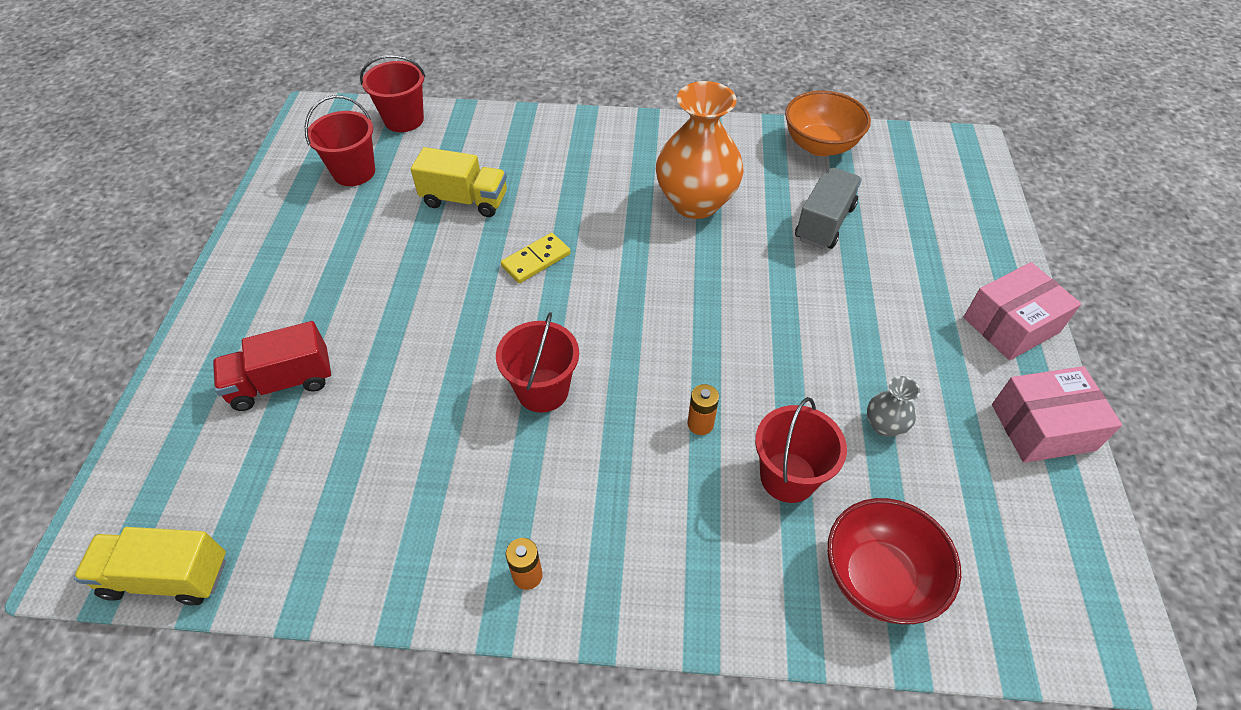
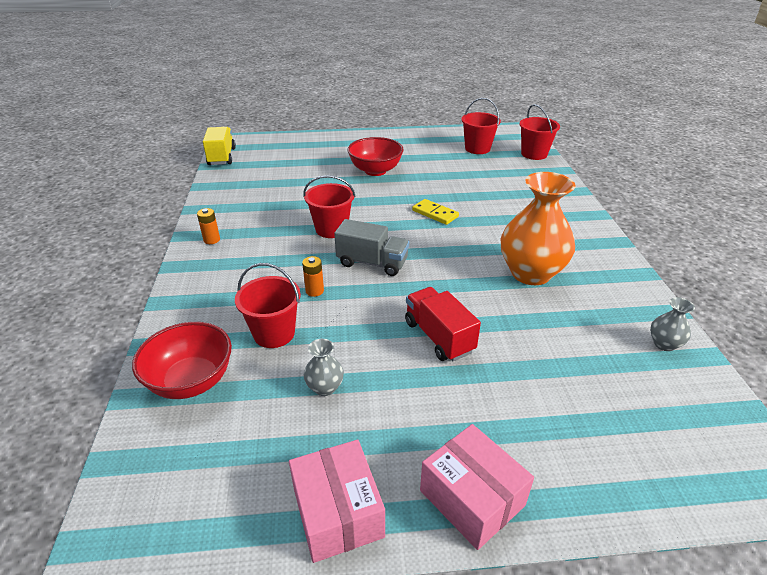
camera: 80 degrees right, 15 degrees down
red truck [213,321,332,411] -> red truck moved to [405,287,481,361]
yellow truck [411,147,507,217] -> none
orange bowl [785,91,871,156] -> grey vase [650,297,695,351]
grey truck [795,168,862,249] -> grey truck moved to [334,219,409,276]
none -> red bowl [347,137,404,176]

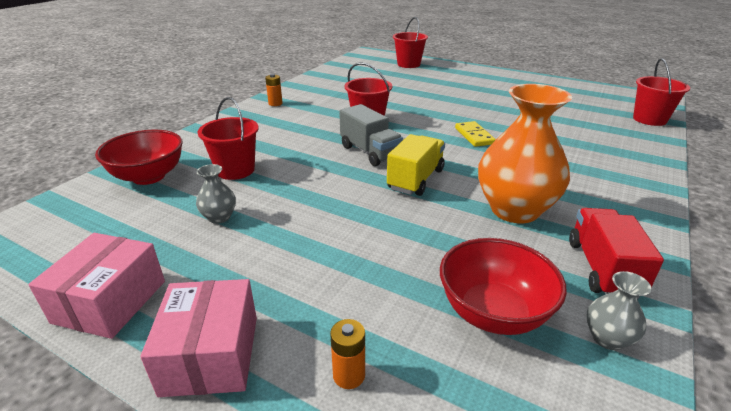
camera: 35 degrees right, 5 degrees down
yellow truck [203,127,236,165] -> yellow truck moved to [387,134,445,196]
orange battery [302,256,324,297] -> orange battery moved to [330,319,365,389]
red bowl [347,137,404,176] -> red bowl moved to [440,238,567,335]
red truck [405,287,481,361] -> red truck moved to [569,208,664,299]
red bucket [461,98,501,154] -> red bucket moved to [393,17,428,68]

